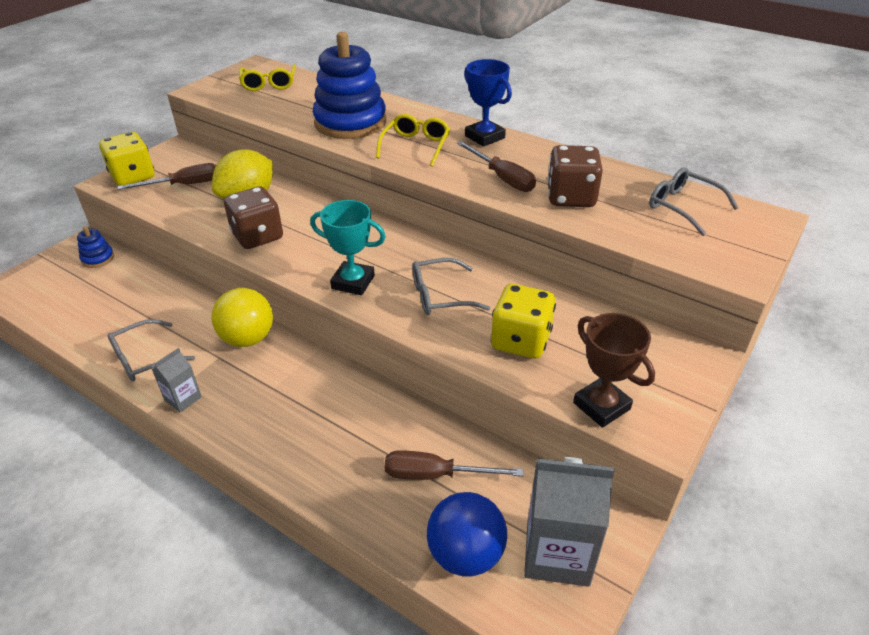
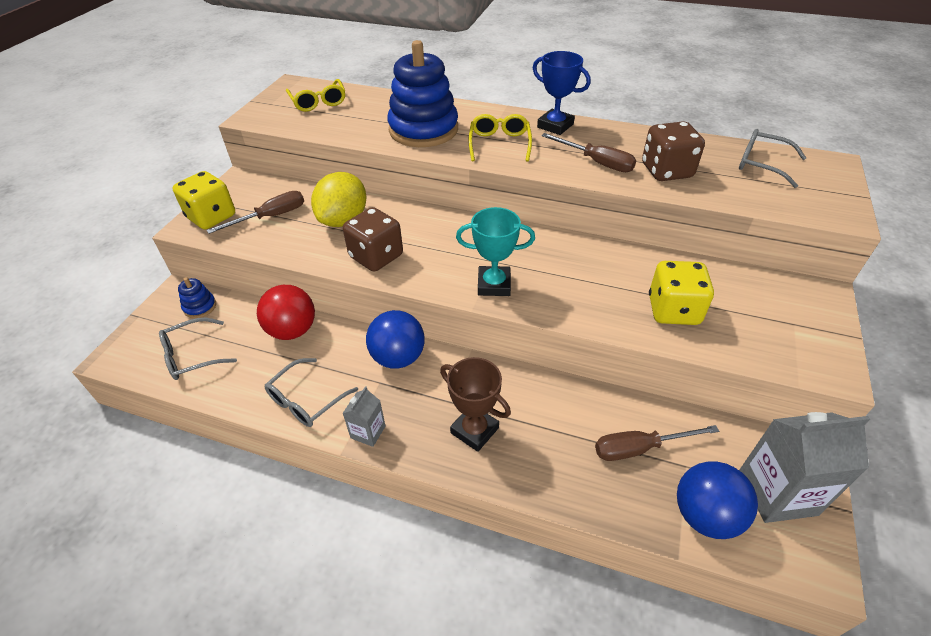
camera: 15 degrees left, 5 degrees up
yellow ball [211,288,273,347] -> blue ball [366,310,425,369]
grey glasses [412,258,490,315] -> grey glasses moved to [159,318,237,380]
brown trophy [573,313,655,428] -> brown trophy moved to [440,357,511,452]
none -> red ball [257,285,315,340]

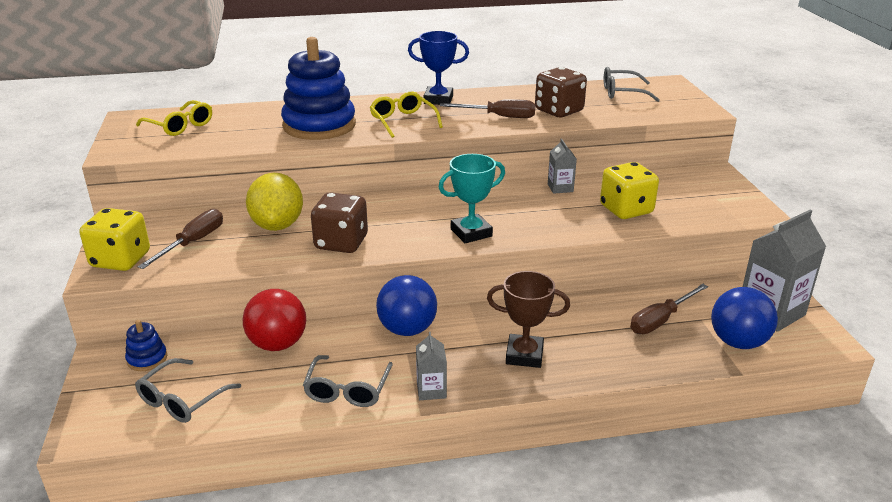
camera: 30 degrees left, 15 degrees down
none -> grey carton [548,139,577,194]

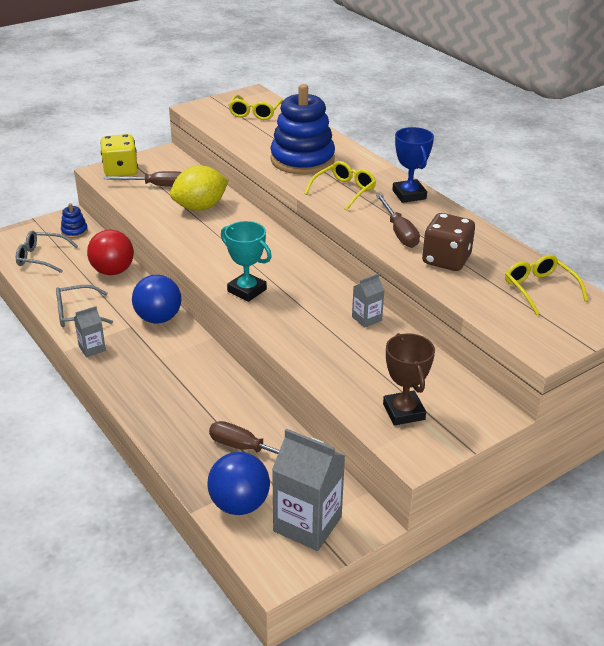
camera: 65 degrees right, 5 degrees up
brown dice [311,192,368,253] -> none
brown trophy [487,271,570,368] -> brown trophy moved to [383,333,435,425]
yellow dice [600,162,659,219] -> none
grey glasses [604,67,660,102] -> yellow glasses [505,255,588,315]

